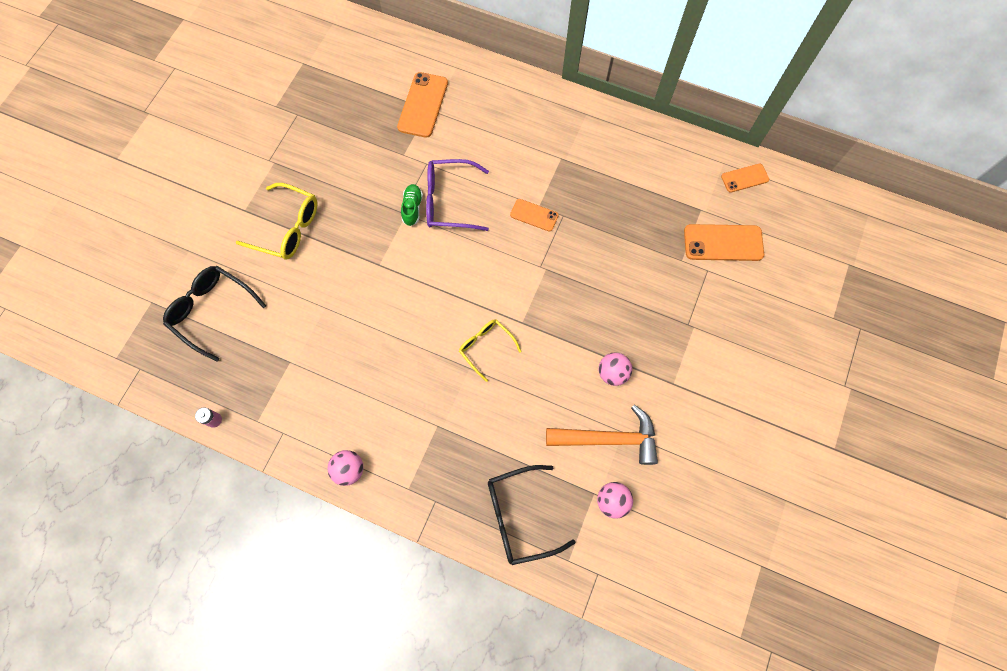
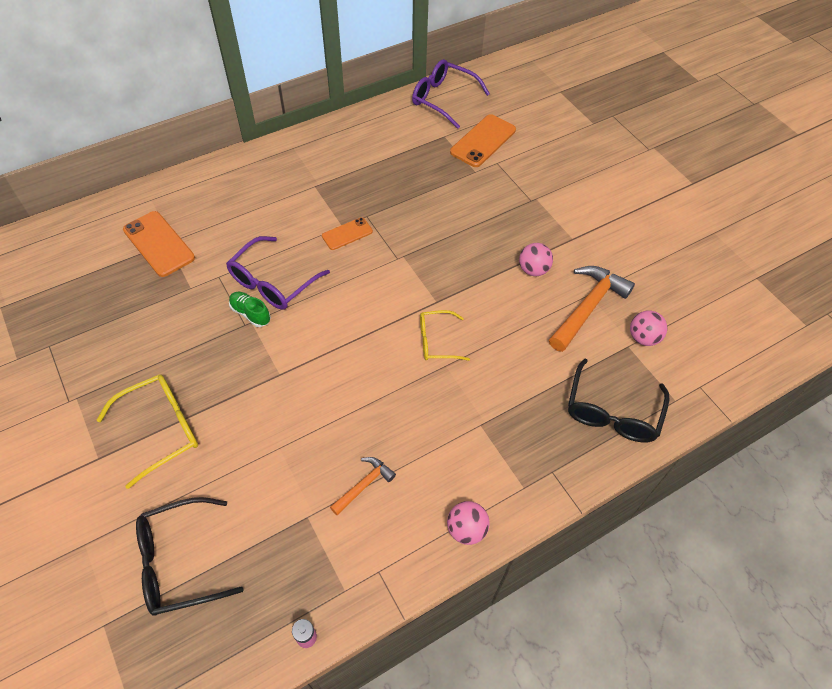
camera: 55 degrees left, 15 degrees down
orange phone [721,164,769,193] -> purple glasses [412,59,490,129]
none -> orange hammer [330,457,396,516]

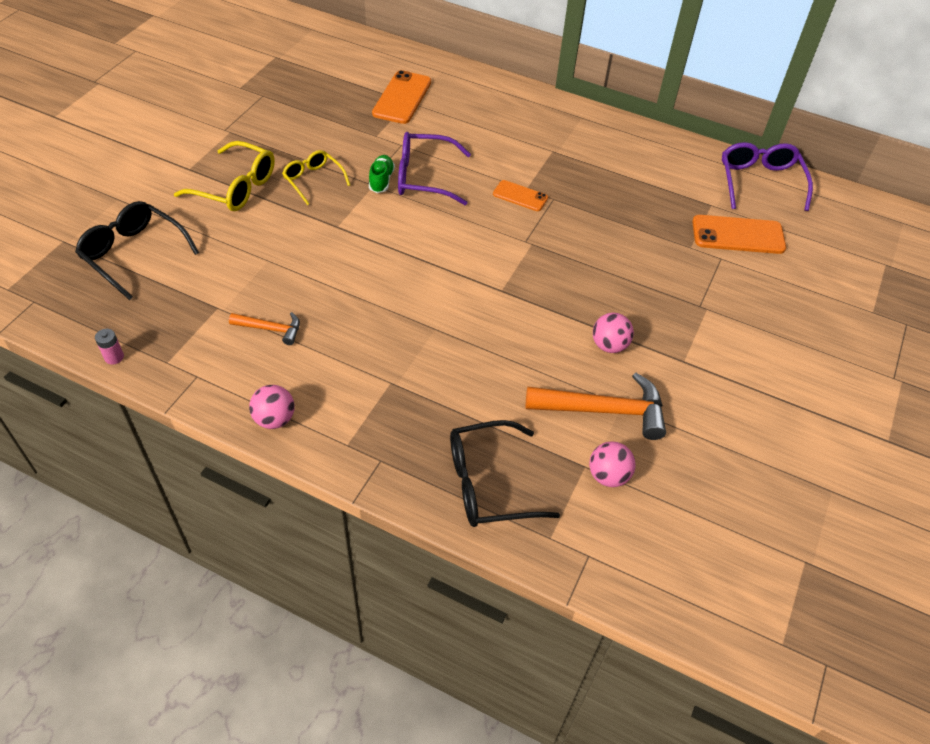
camera: 55 degrees right, 5 degrees down
yellow glasses [420,310,470,361] -> yellow glasses moved to [282,150,350,205]

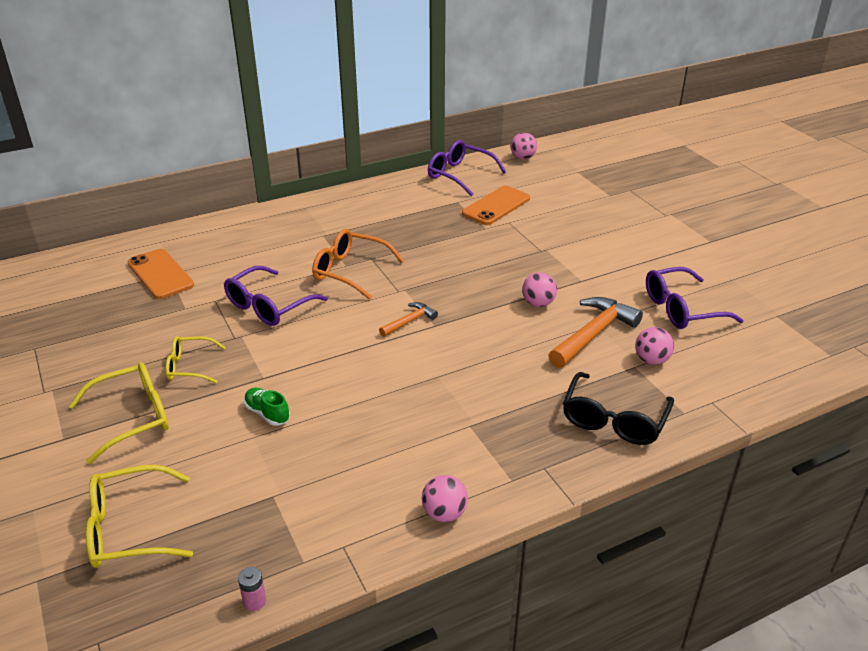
camera: 50 degrees left, 15 degrees down
black glasses [75,201,199,300] -> yellow glasses [86,465,193,568]
orange hammer [229,312,300,345] -> orange hammer moved to [379,302,438,337]
green shoe [369,155,395,193] -> green shoe moved to [244,388,290,426]
orange phone [493,180,548,211] -> orange glasses [312,229,404,300]
none -> pink ball [511,133,537,160]
none -> purple glasses [646,267,744,329]

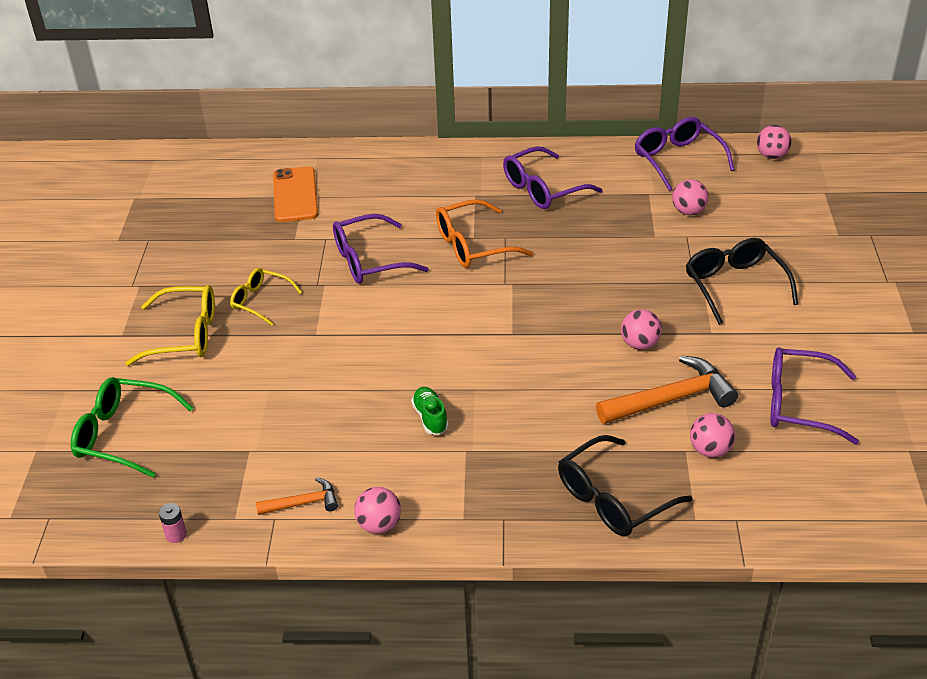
camera: 30 degrees right, 5 degrees up
yellow glasses [86,465,193,568] -> green glasses [71,377,193,478]
green shoe [244,388,290,426] -> green shoe moved to [411,387,448,435]
orange glasses [312,229,404,300] -> orange glasses turned 75 degrees counterclockwise [436,199,533,268]
orange hammer [379,302,438,337] -> orange hammer moved to [256,477,338,515]
orange phone [462,186,530,225] -> pink ball [672,179,709,215]
none -> purple glasses [503,146,602,209]
none -> black glasses [686,238,798,325]

